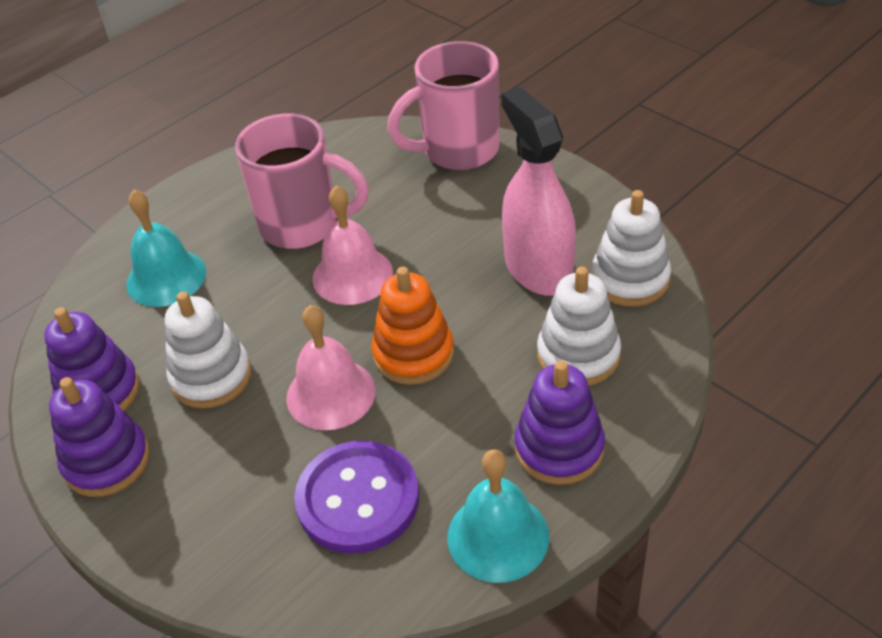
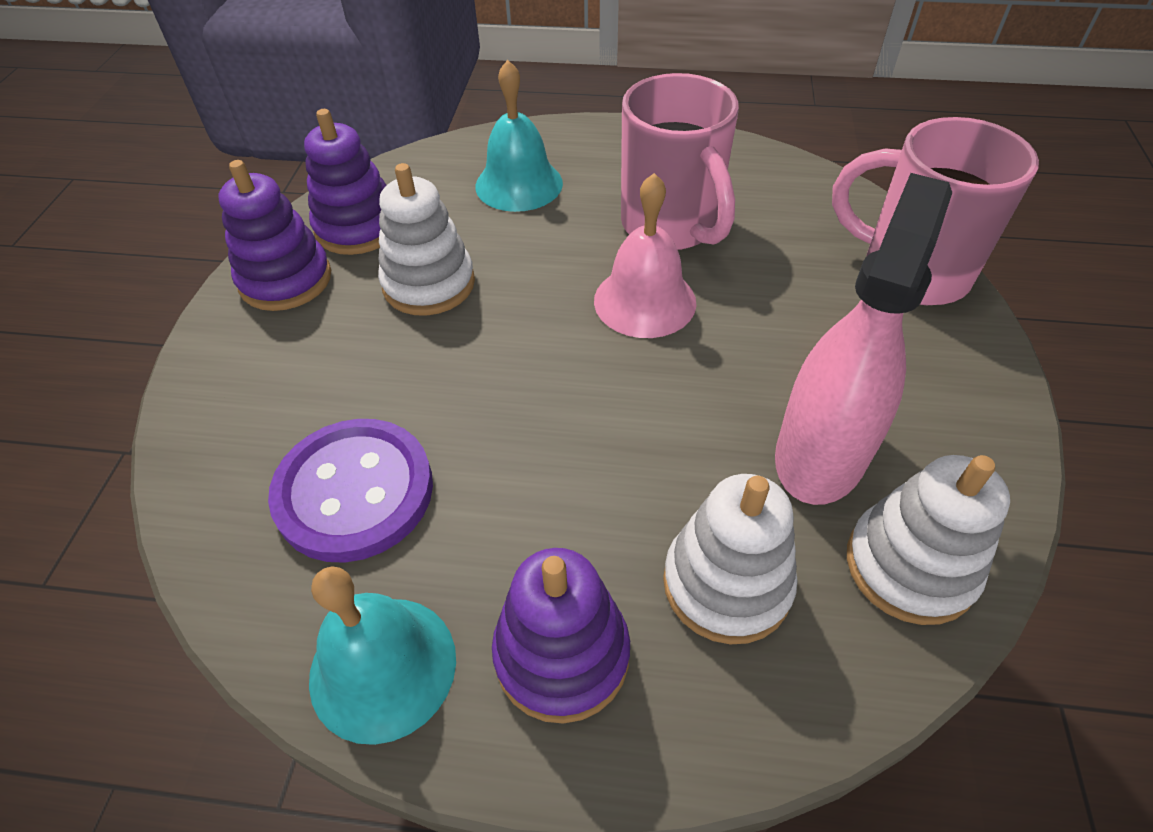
camera: 50 degrees right, 5 degrees up
pink bell [286,305,376,430] -> none
orange stacking toy [371,267,454,385] -> none

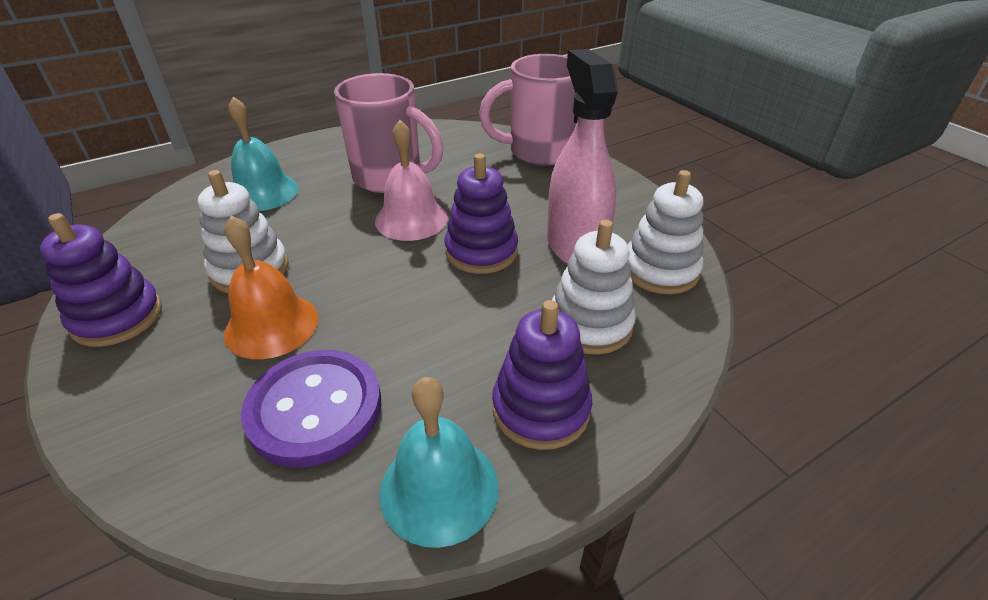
camera: 40 degrees left, 10 degrees down
purple stacking toy [304,109,387,255] -> purple stacking toy moved to [445,154,518,274]
none -> orange bell [224,215,318,359]

